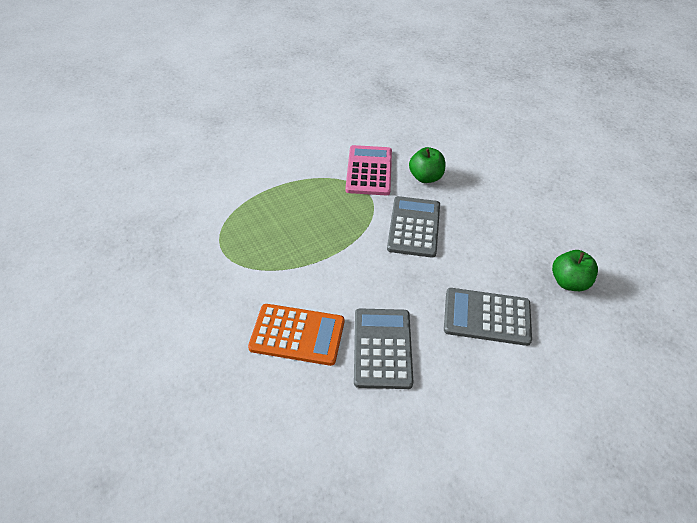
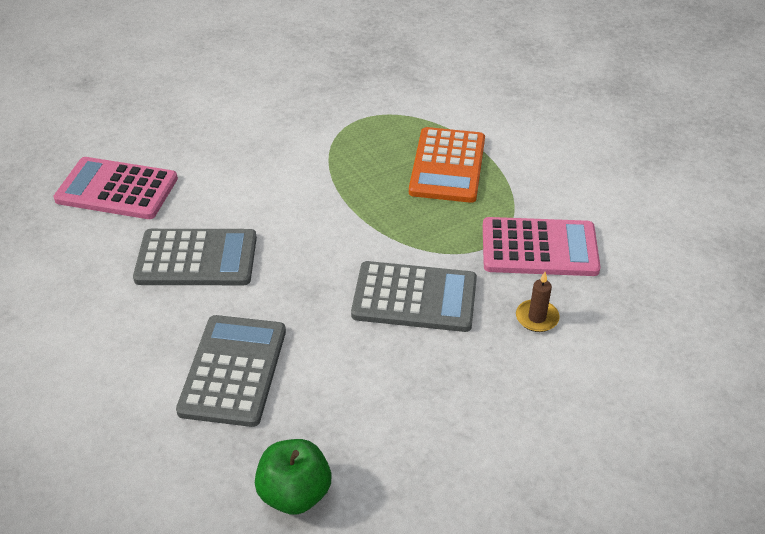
camera: 90 degrees right, 5 degrees down
orange calculator [248,304,344,366] -> orange calculator moved to [409,127,485,203]
green apple [409,147,445,183] -> brown candle [516,272,560,332]
none -> pink calculator [53,157,178,219]

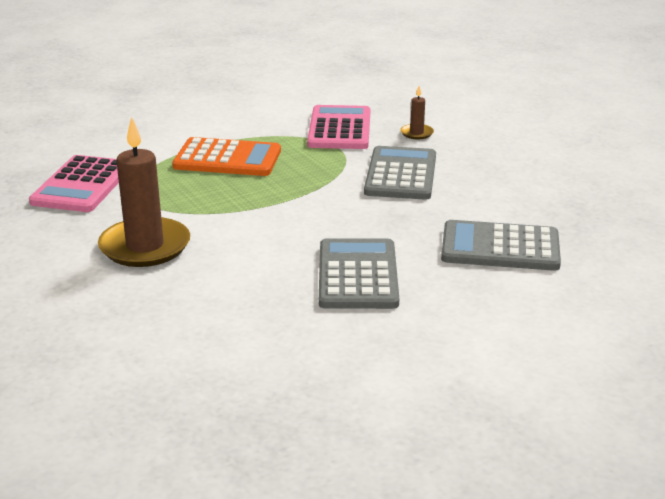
camera: 90 degrees left, 15 degrees down
pink calculator [53,157,178,219] -> pink calculator moved to [29,155,119,212]
green apple [255,439,331,515] -> none
none -> brown candle [98,117,190,267]

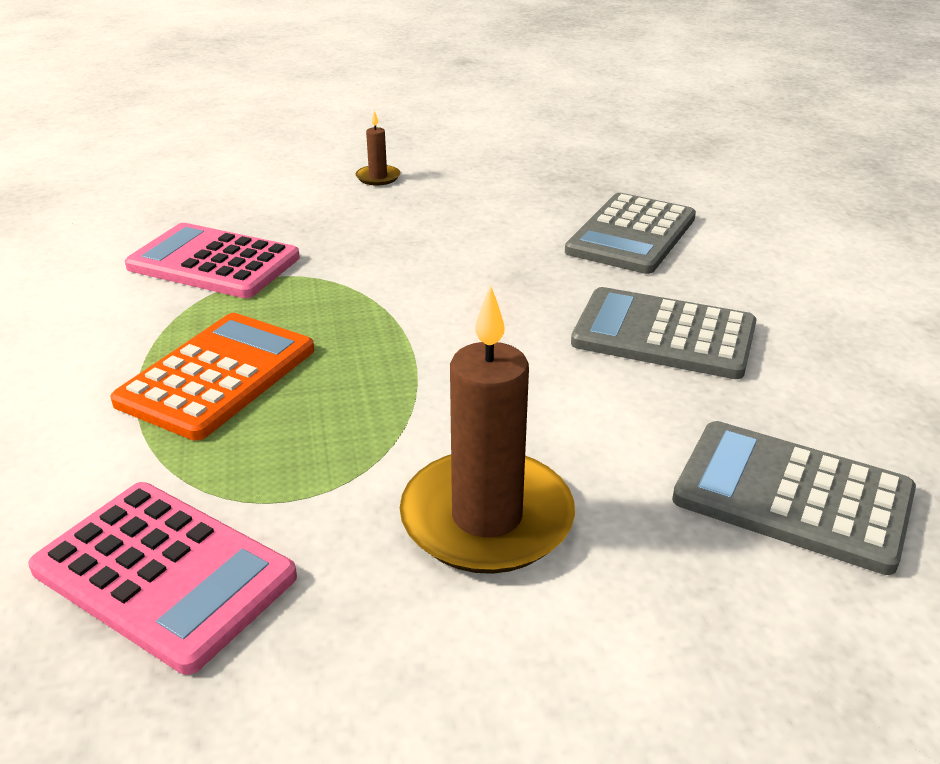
camera: 70 degrees left, 5 degrees up
grey calculator [364,146,436,200] -> grey calculator moved to [672,421,916,575]
brown candle [400,86,434,139] -> brown candle moved to [356,110,400,185]

